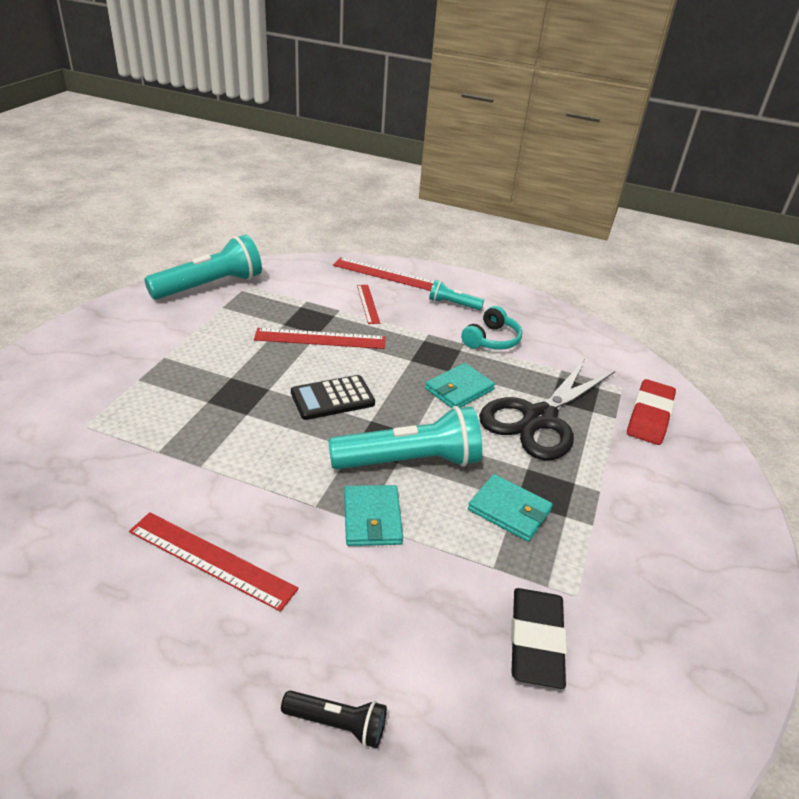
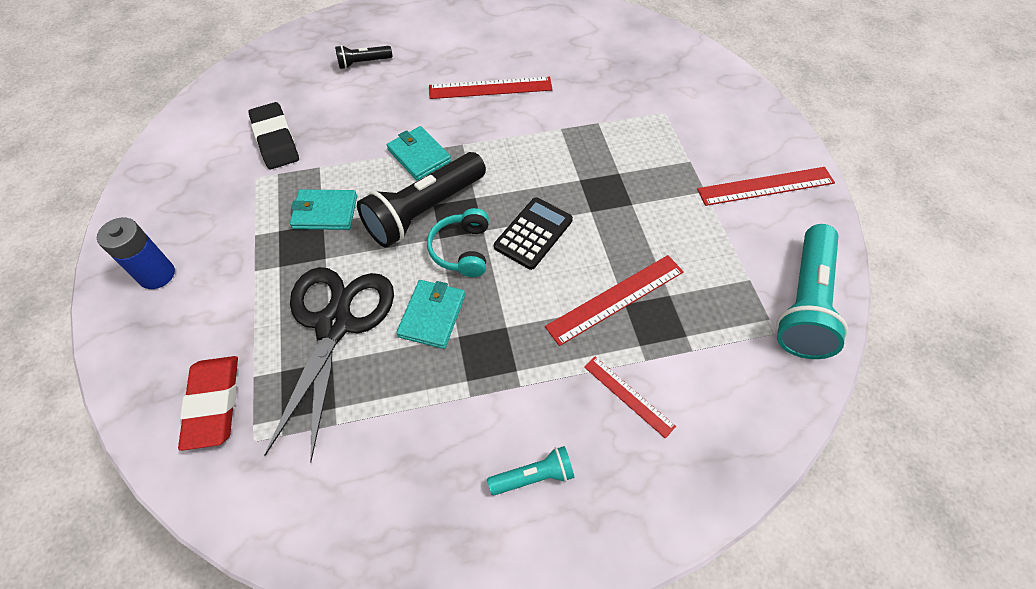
camera: 150 degrees right, 20 degrees up
turquoise flashlight [328,406,482,469] -> black flashlight [357,152,486,248]
red ruler [333,257,434,291] -> red ruler moved to [697,167,835,206]
turquoise headphones [461,306,522,350] -> turquoise headphones moved to [427,208,489,277]
none -> blue battery [97,218,175,289]

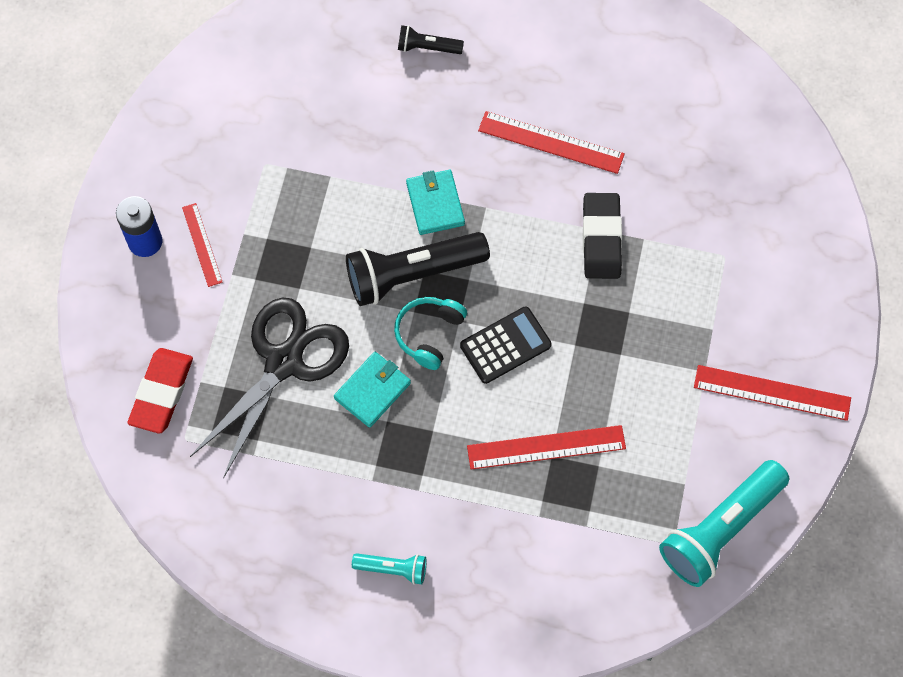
camera: 25 degrees right, 10 degrees up
black eraser [248,102,299,169] -> black eraser moved to [583,193,622,279]
turquoise wallet [290,189,357,230] -> none
red ruler [584,357,676,438] -> red ruler moved to [182,203,223,287]

